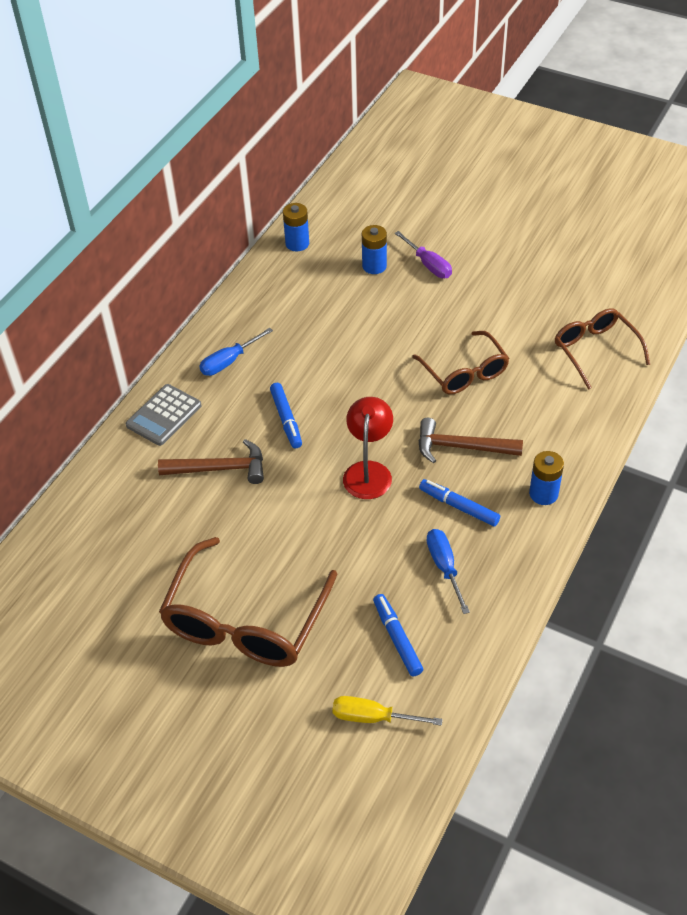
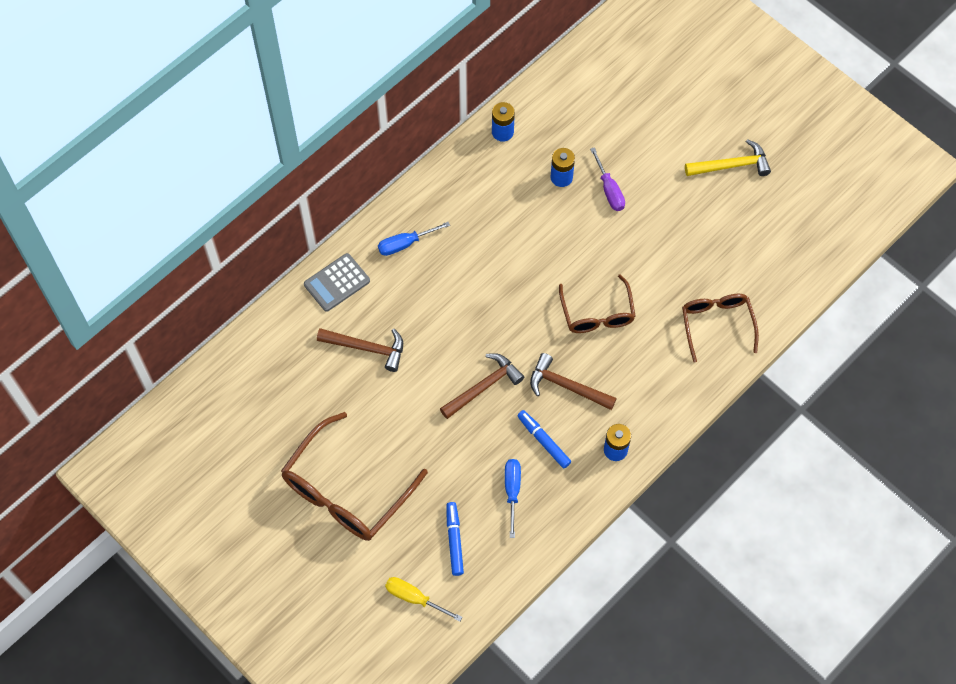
camera: 15 degrees right, 15 degrees up
blue marker [270,383,302,449] -> none
red lamp [343,397,393,499] -> brown hammer [440,353,524,419]
none -> yellow hammer [685,139,771,176]

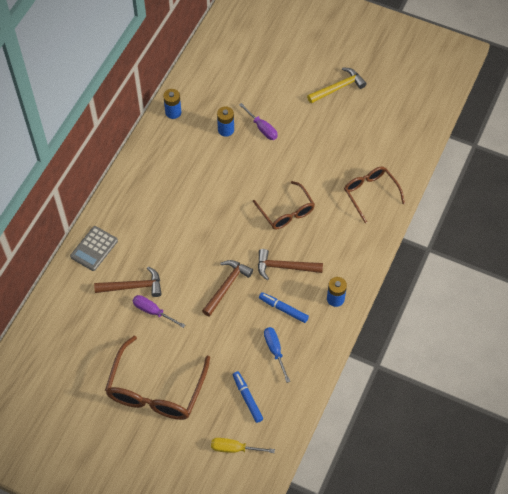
camera: 20 degrees left, 5 degrees down
blue screwdriver [378,222,450,256] -> none
none -> purple screwdriver [133,295,185,328]

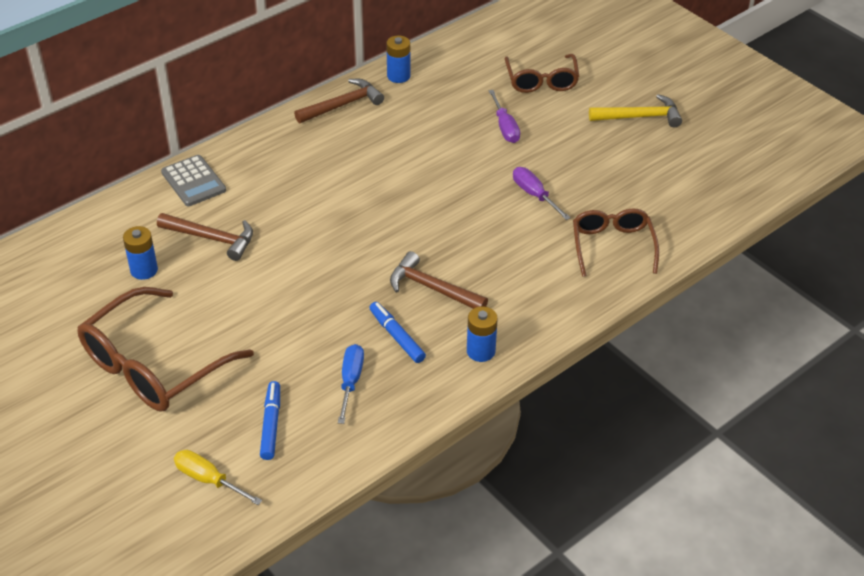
camera: 25 degrees right, 15 degrees down
grey calculator [70,226,118,271] -> grey calculator turned 90 degrees counterclockwise [161,155,226,206]
purple screwdriver [133,295,185,328] -> purple screwdriver moved to [513,167,571,220]
brown hammer [202,260,253,317] -> brown hammer moved to [294,79,384,123]
blue battery [217,106,234,137] -> blue battery moved to [123,226,158,280]
brown glasses [253,181,315,229] -> brown glasses moved to [504,54,579,93]

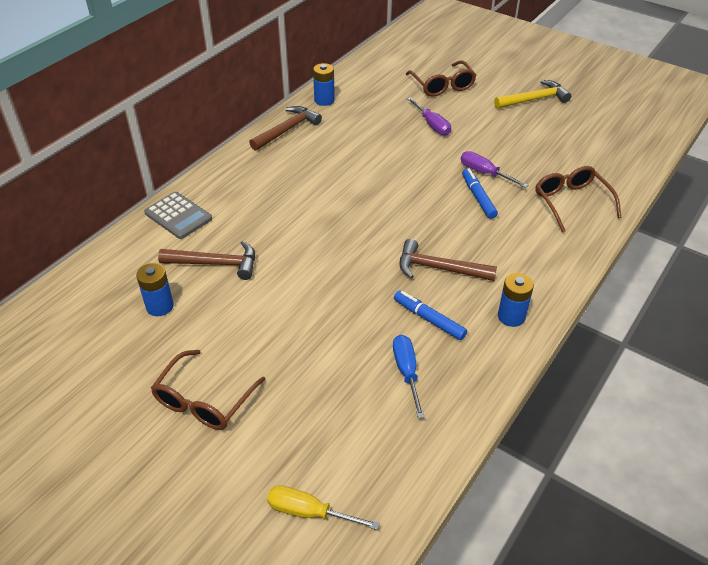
camera: 15 degrees left, 0 degrees up
brown glasses [77,287,254,411] -> brown glasses [151,350,266,430], size x0.62
blue marker [260,381,280,460] -> blue marker moved to [462,168,498,219]

